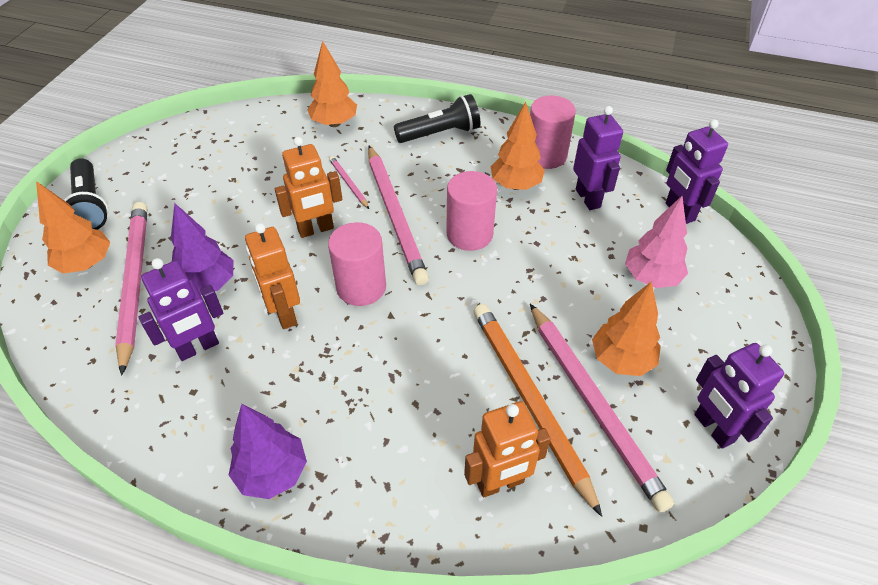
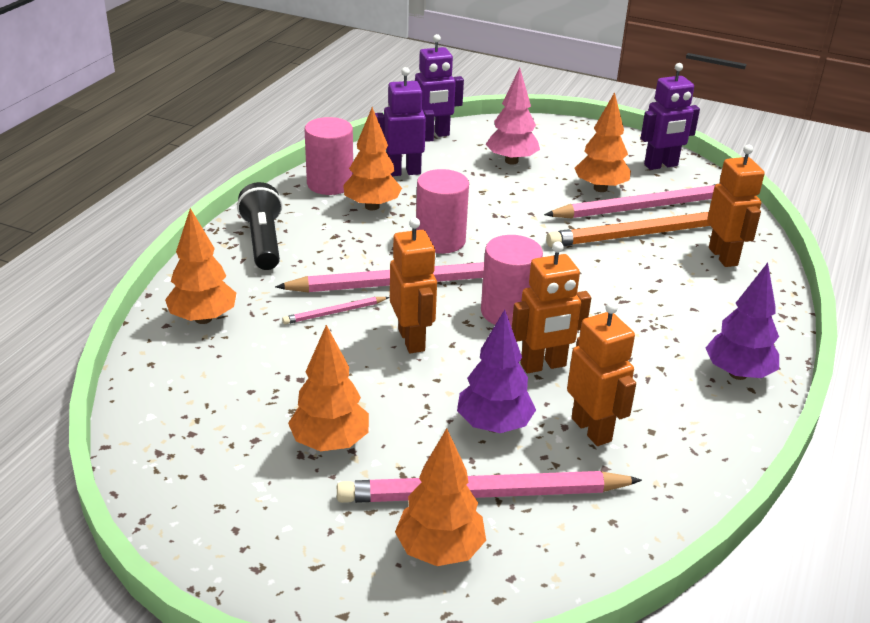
camera: 85 degrees left, 15 degrees down
black flashlight [64,158,108,230] -> none
purple robot [139,258,223,361] -> orange robot [567,301,636,446]
none -> orange tree [288,325,369,451]

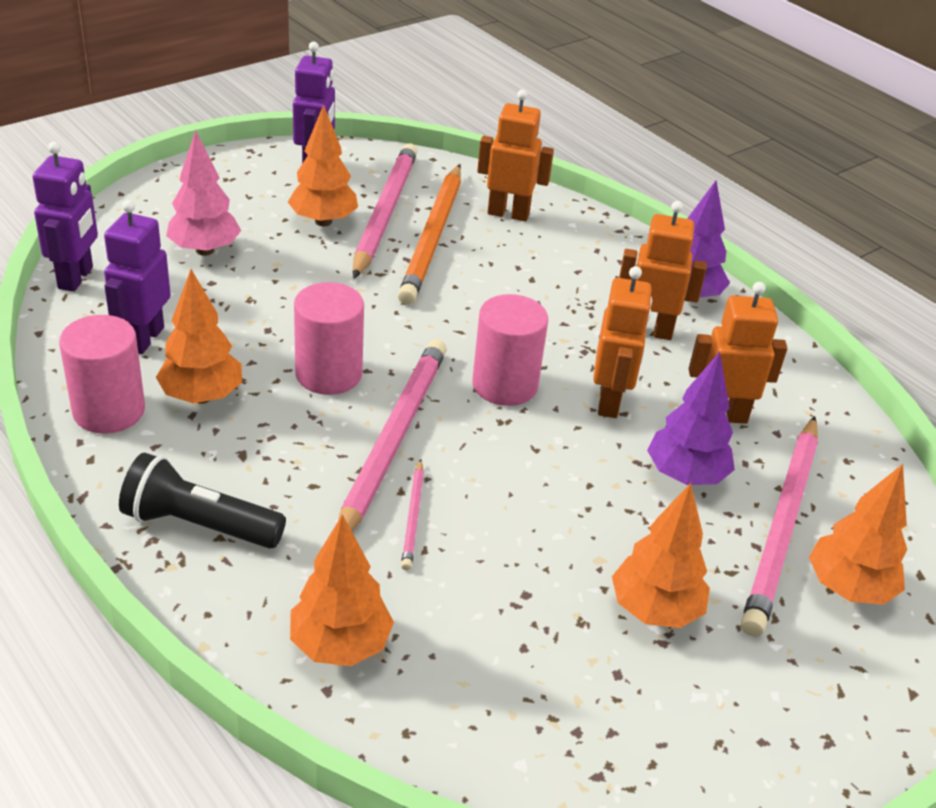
camera: 65 degrees left, 5 degrees up
orange robot [390,218,437,353] -> orange robot moved to [619,201,707,340]

